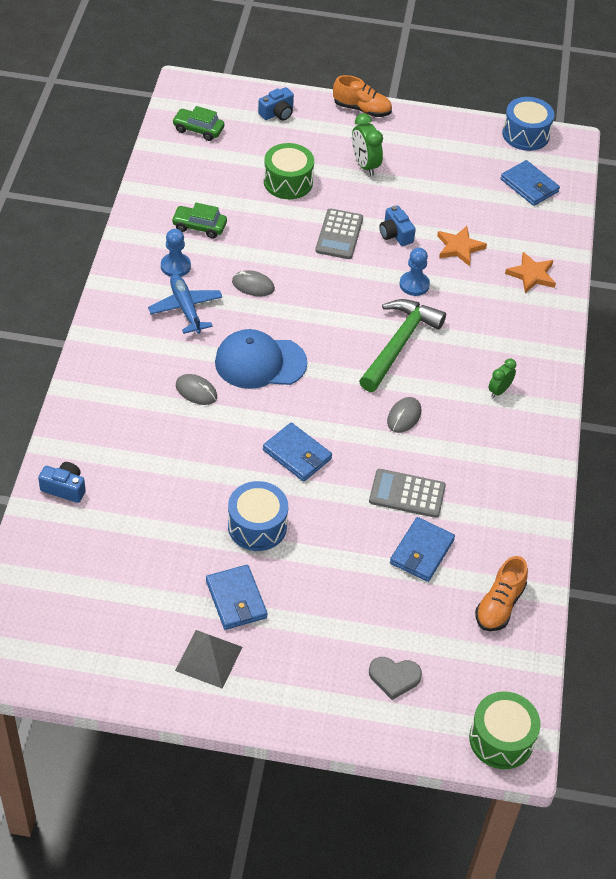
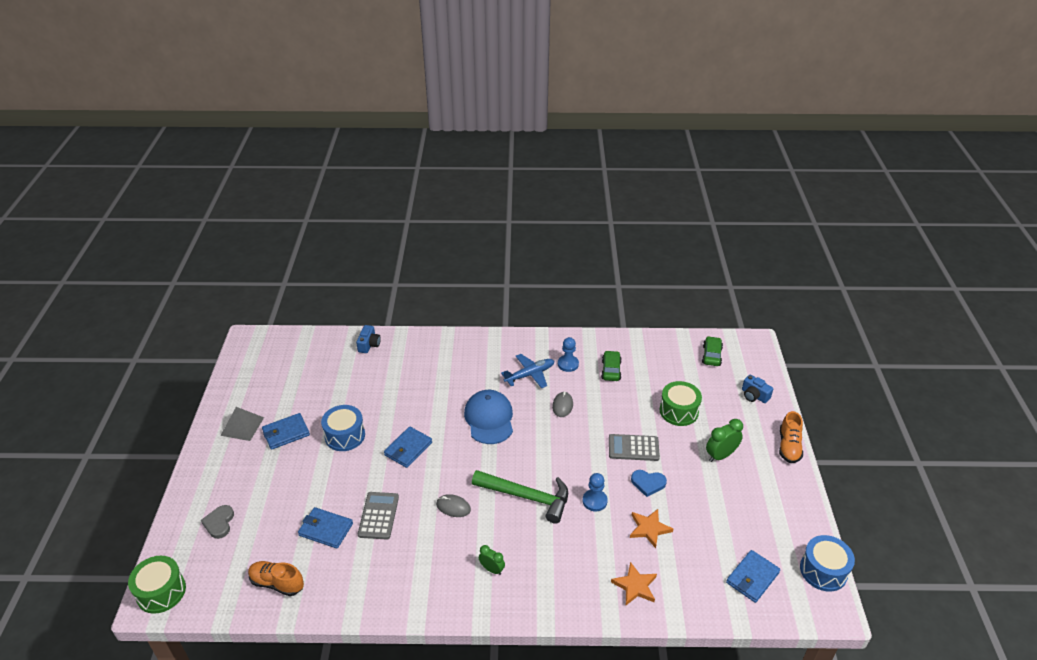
camera: 85 degrees right, 10 degrees down
grey mouse [176,374,217,405] -> none
blue camera [379,205,416,246] -> blue heart [631,470,667,497]

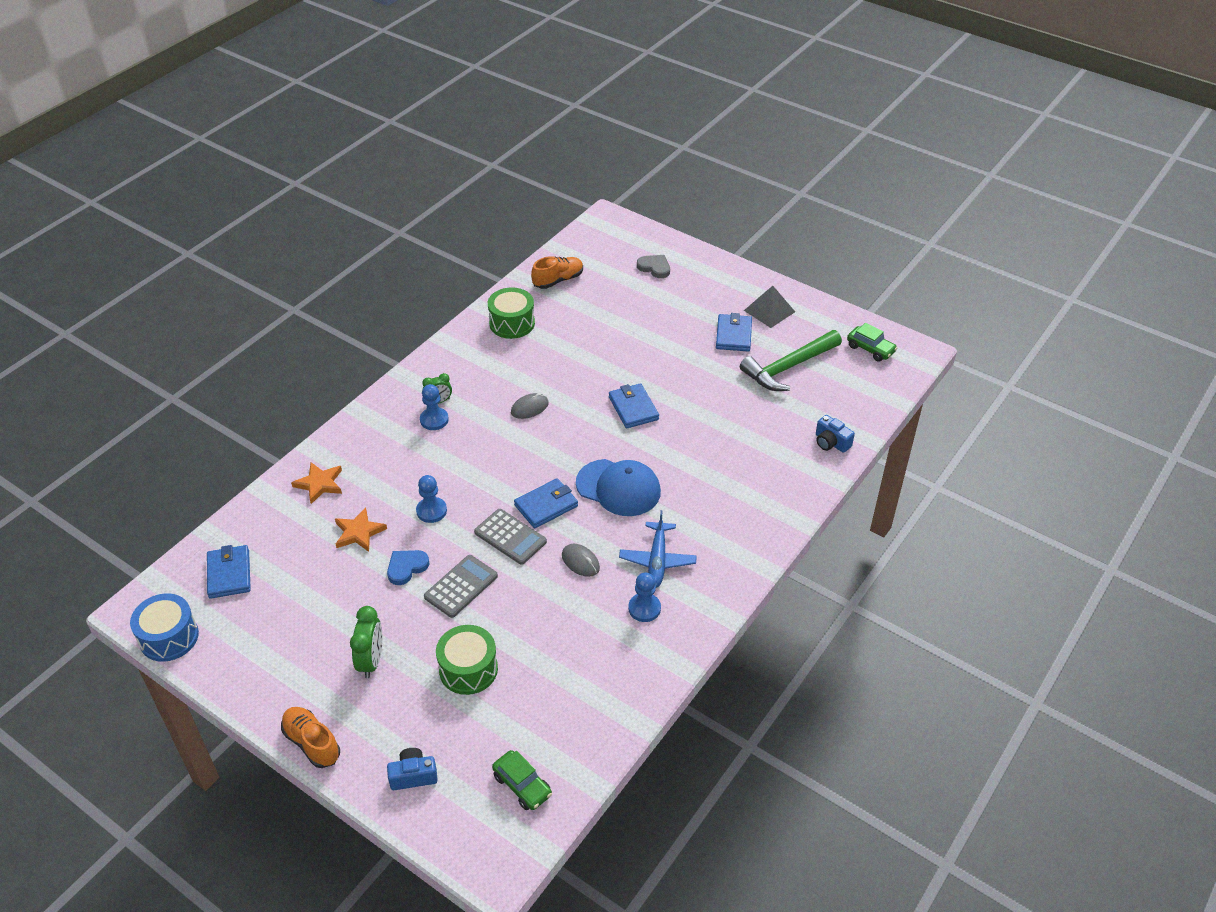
camera: 125 degrees right, 5 degrees up
green drum [128,556,186,614] -> green drum moved to [488,287,535,339]
blue wallet [298,507,353,549] -> blue wallet moved to [514,478,578,528]
blue drum [321,405,365,451] -> none
grey calculator [358,492,399,540] -> grey calculator moved to [474,509,547,565]
green hammer [472,470,568,524] -> green hammer moved to [740,330,842,391]
green car [601,350,622,381] -> green car moved to [847,323,897,362]
none -> blue pawn [420,384,449,430]

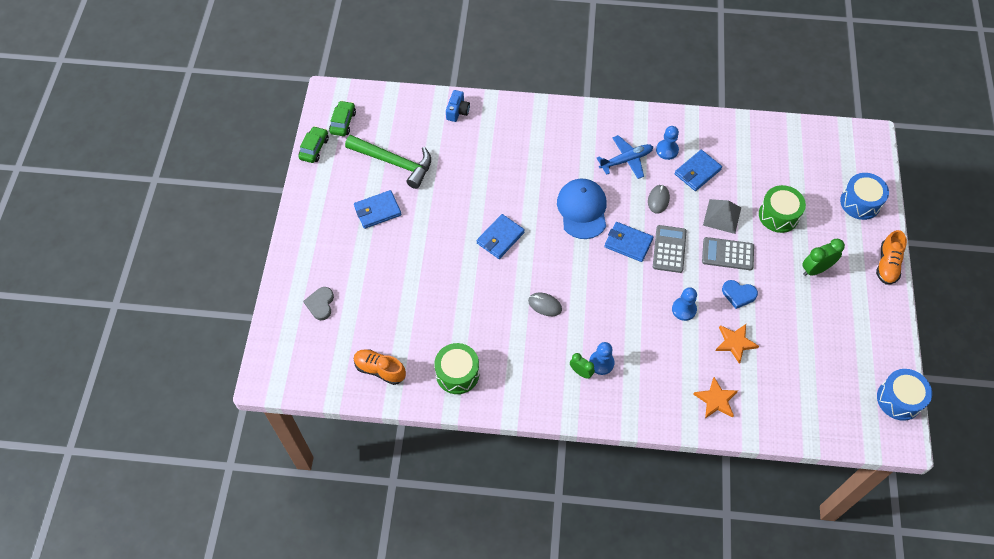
camera: 120 degrees left, 15 degrees up
blue wallet [207,545,251,599] -> blue wallet moved to [675,150,722,191]
blue camera [387,748,438,790] -> blue drum [840,173,889,220]
green car [492,750,552,810] -> green car moved to [298,126,329,163]
grey pyramid [744,286,795,328] -> grey pyramid moved to [703,199,741,234]

